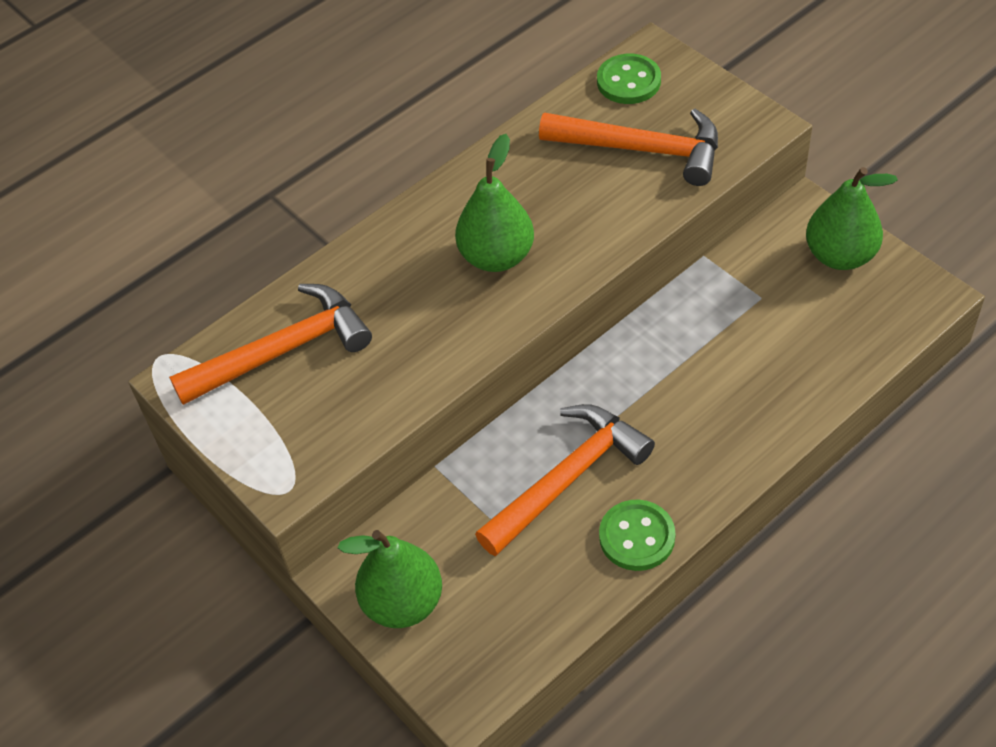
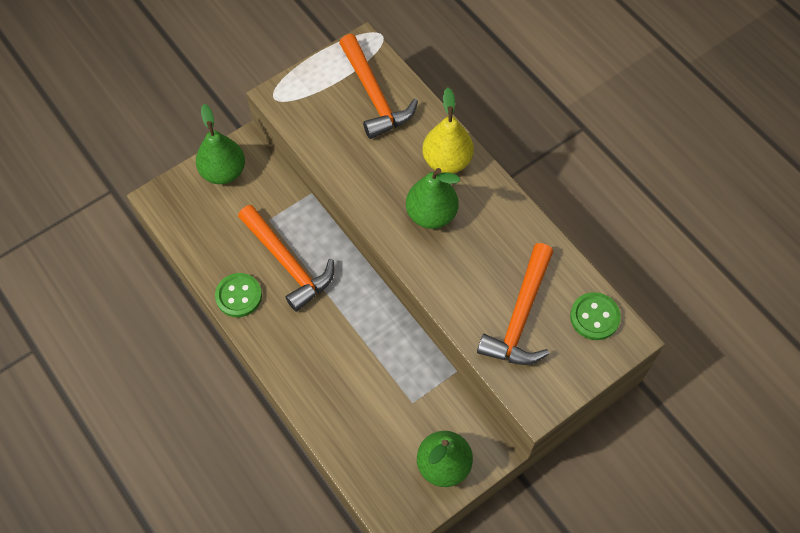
camera: 90 degrees right, 10 degrees up
none -> yellow pear [422,88,474,173]

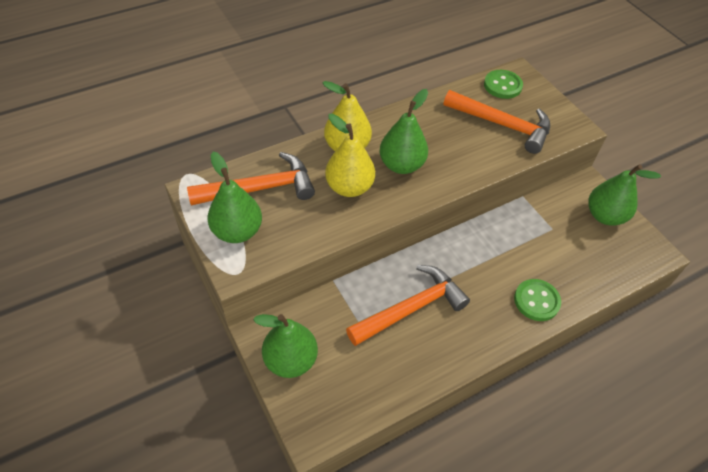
camera: 85 degrees left, 10 degrees down
green button [215,273,262,317] -> green button moved to [514,279,561,321]
none -> green pear [208,152,262,243]
none -> yellow pear [325,114,375,197]

